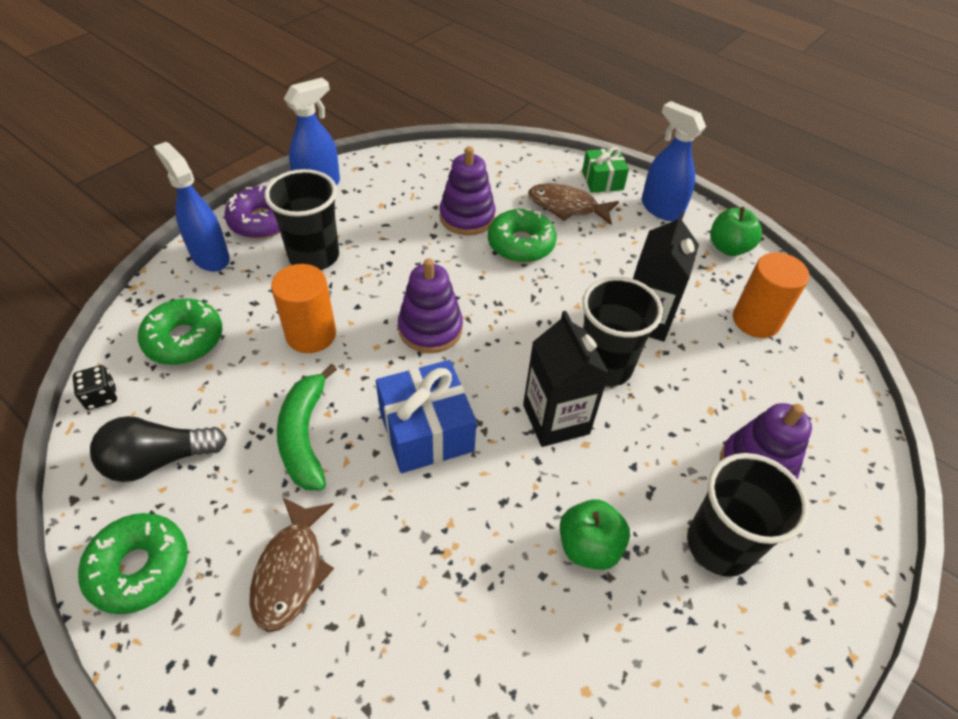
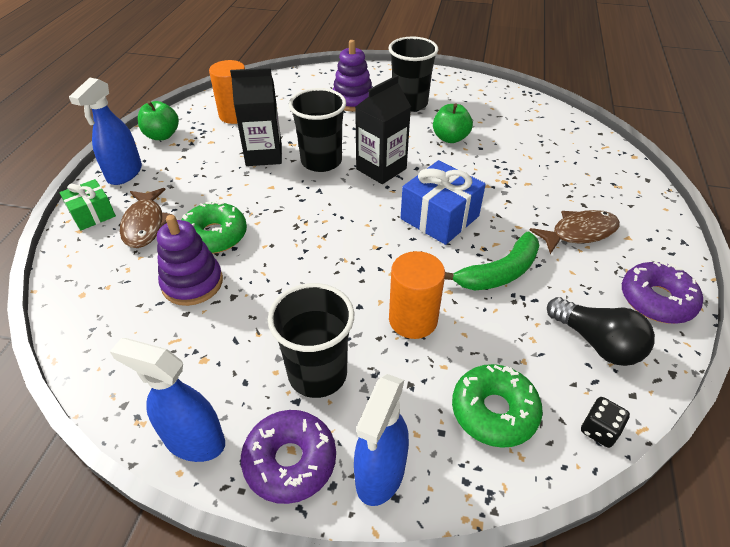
camera: 115 degrees left, 5 degrees down
green donut [78,513,188,614] -> purple donut [622,261,703,324]
purple stacking toy [398,258,463,353] -> none

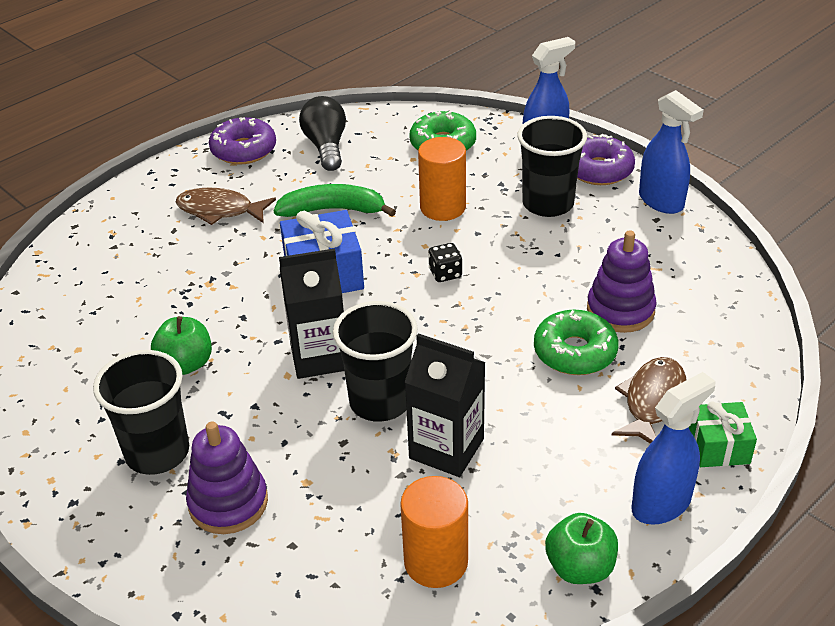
camera: 145 degrees left, 5 degrees down
black dice [581,397,630,448] -> black dice moved to [428,243,462,282]

